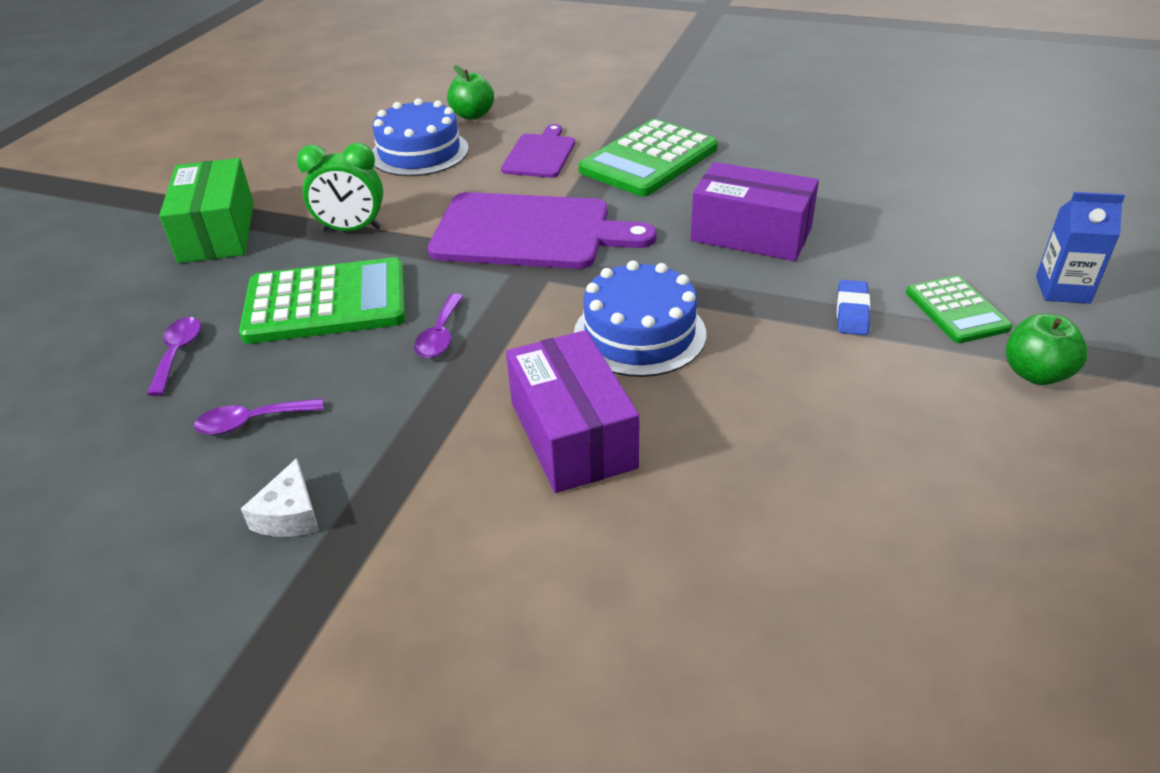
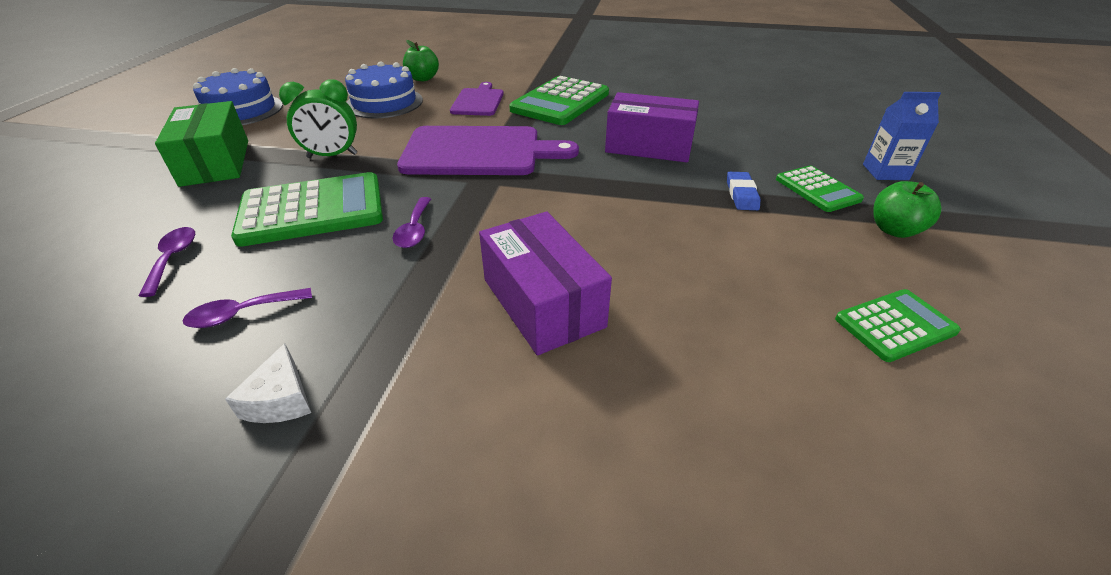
camera: 10 degrees left, 0 degrees up
blue cake [574,261,706,377] -> blue cake moved to [193,68,283,125]
none -> green calculator [835,289,961,362]

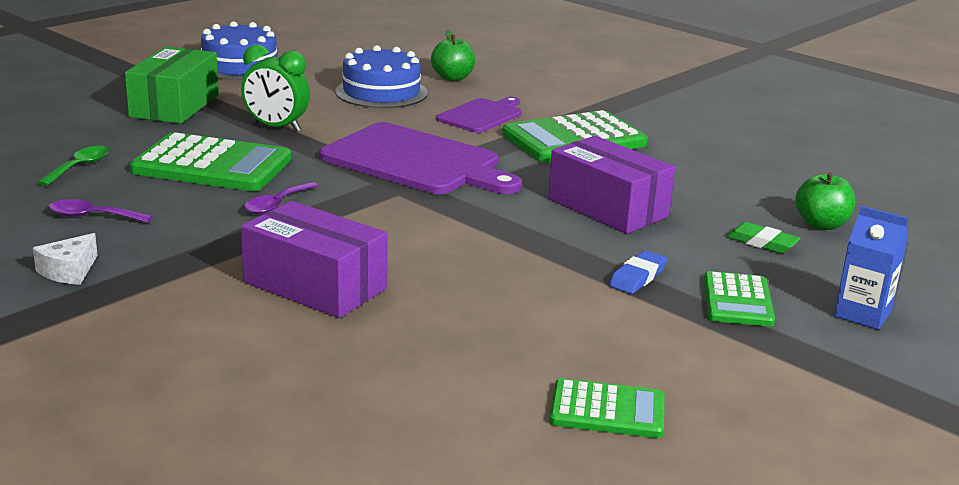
camera: 30 degrees right, 15 degrees down
purple spoon [138,227,195,297] -> green spoon [37,146,109,186]
purple box [479,212,612,355] -> purple box turned 60 degrees counterclockwise [241,201,387,318]
green apple [873,181,941,238] -> green apple moved to [795,172,856,230]
none -> green eraser [726,222,801,254]

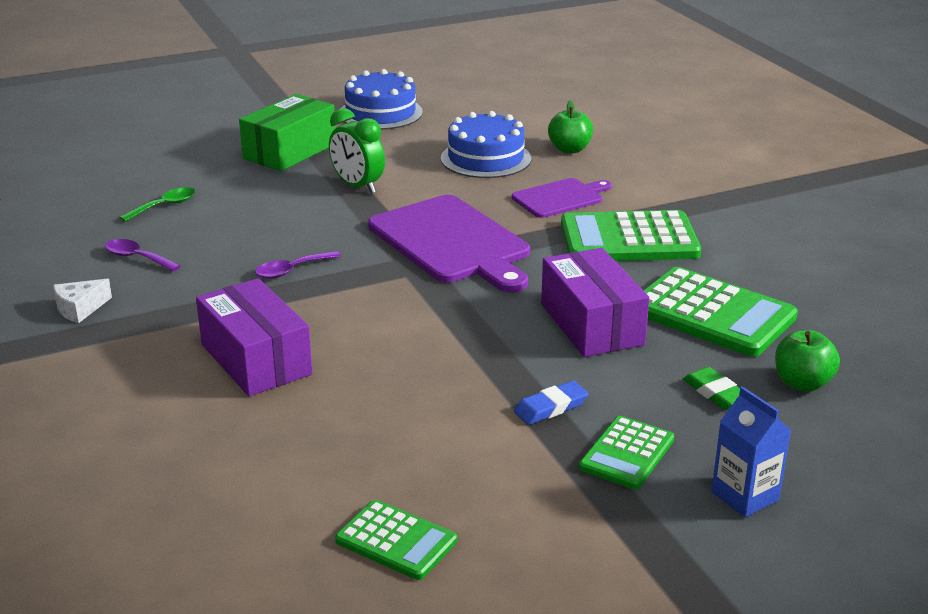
camera: 25 degrees right, 5 degrees up
green calculator [130,132,291,191] -> green calculator moved to [643,267,798,357]

